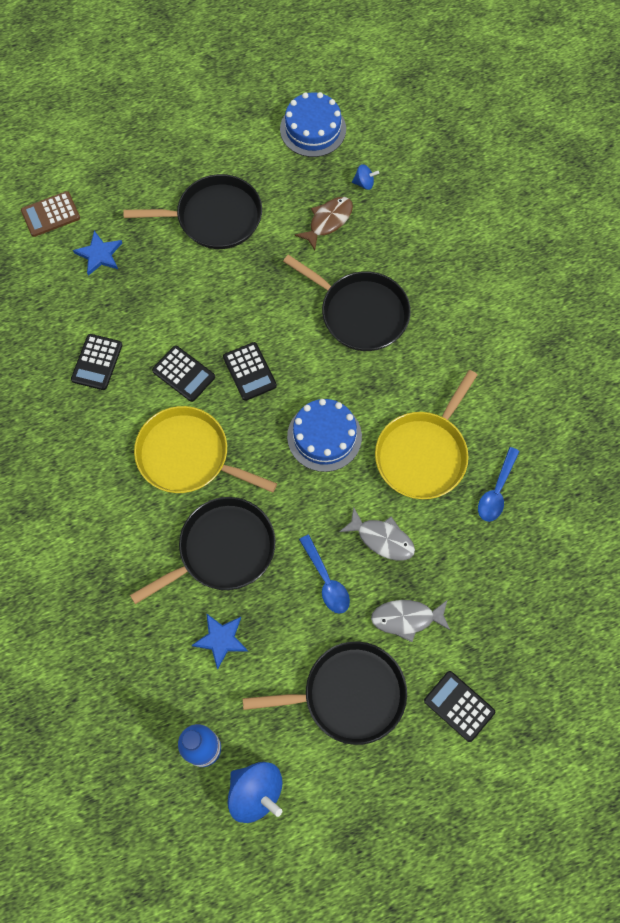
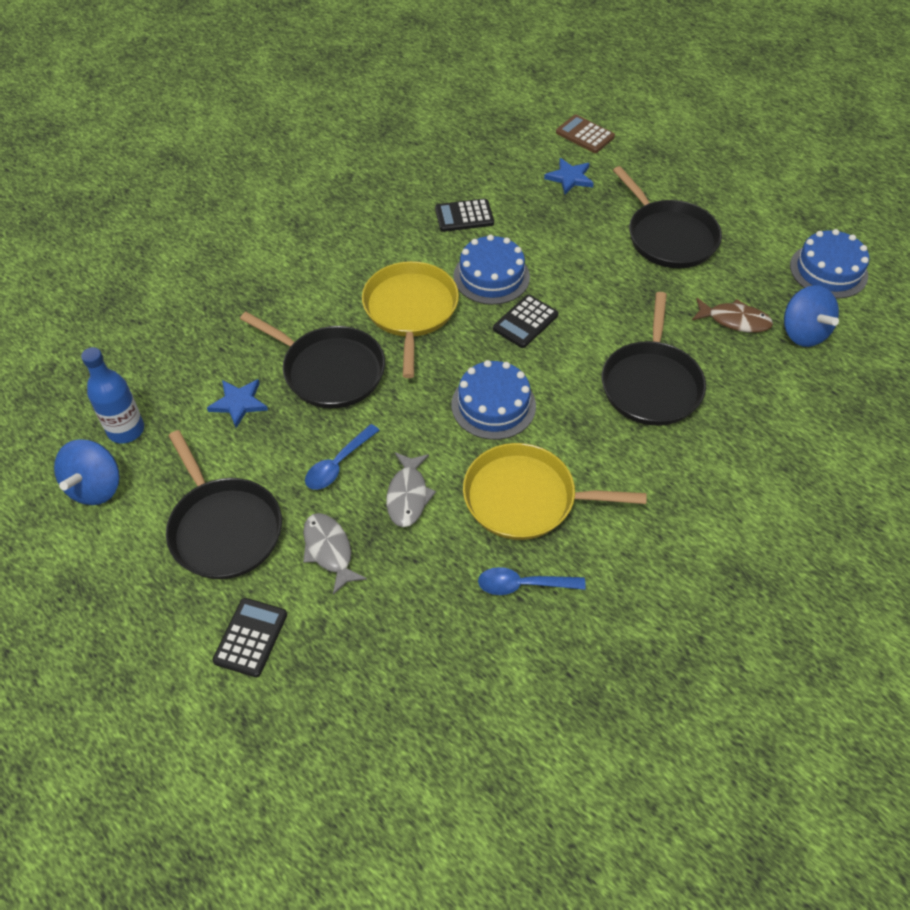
camera: 65 degrees right, 15 degrees down
black calculator [152,345,215,402] -> blue cake [453,234,530,305]
blue spinning top [352,164,379,190] -> blue spinning top [784,285,839,347], size x2.00

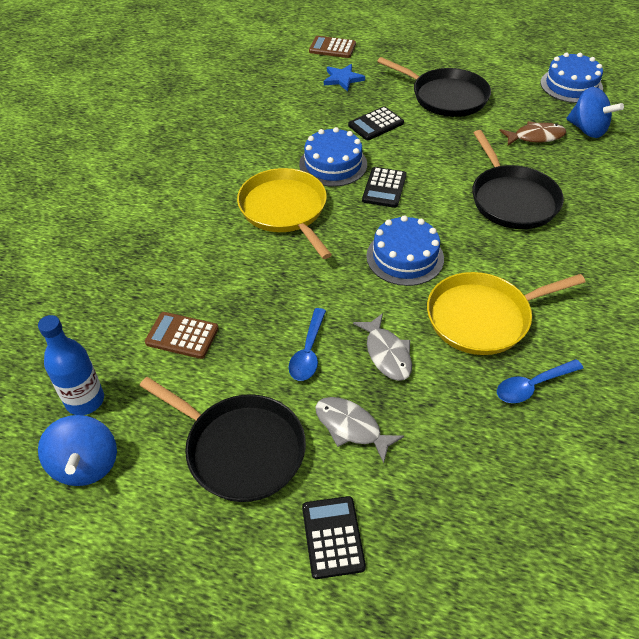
camera: 25 degrees left, 5 degrees down
blue star [207,379,268,428] -> brown calculator [145,312,219,359]
black pan [240,312,385,408] -> none
black calculator [435,198,494,232] -> black calculator moved to [348,106,404,140]

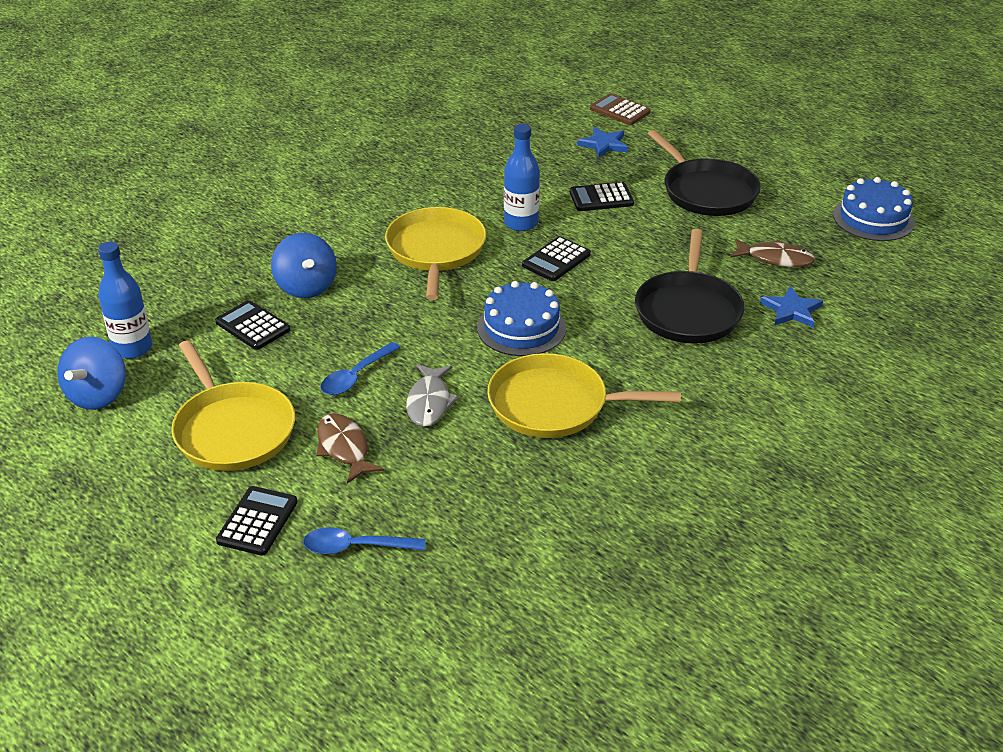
camera: 25 degrees right, 10 degrees down
black pan [140,377,306,502] -> yellow pan [171,340,295,471]
brown calculator [145,312,219,359] -> black calculator [215,300,290,350]
blue cake [299,127,367,187] -> blue bottle [504,124,540,231]
grey fish [315,397,404,463] -> brown fish [316,413,384,484]
blue spoon [497,359,584,403] -> blue spoon moved to [303,527,425,554]
blue spinning top [567,87,624,138] -> blue spinning top moved to [271,233,337,298]
none -> blue star [760,286,823,328]

